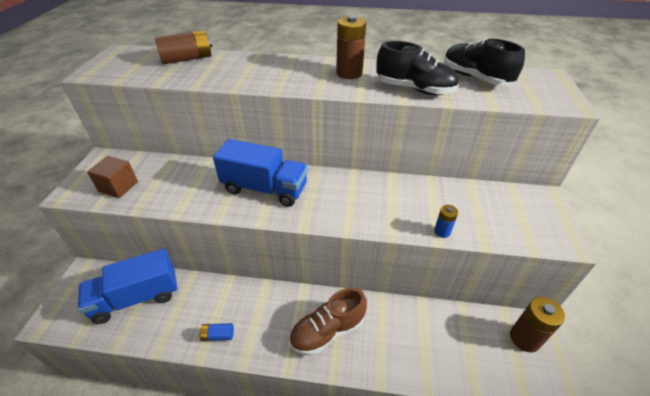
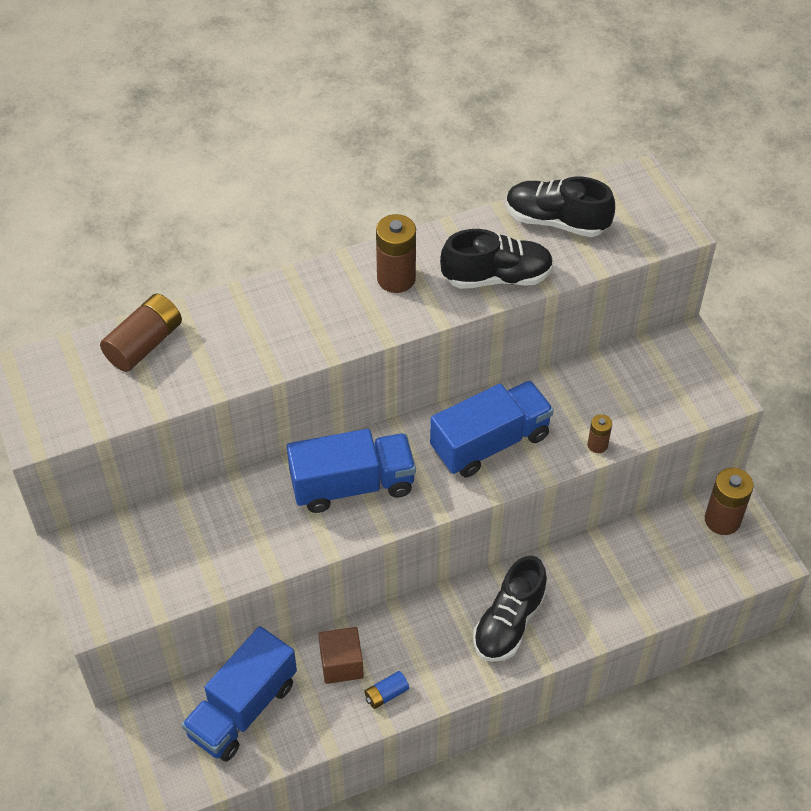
camera: 30 degrees left, 10 degrees up
brown cube [87,156,138,198] -> brown cube moved to [318,627,364,684]
brown shoe [289,288,367,356] -> black shoe [473,556,547,662]
blue battery [434,205,458,238] -> brown battery [588,414,612,453]
none -> blue truck [430,380,554,478]

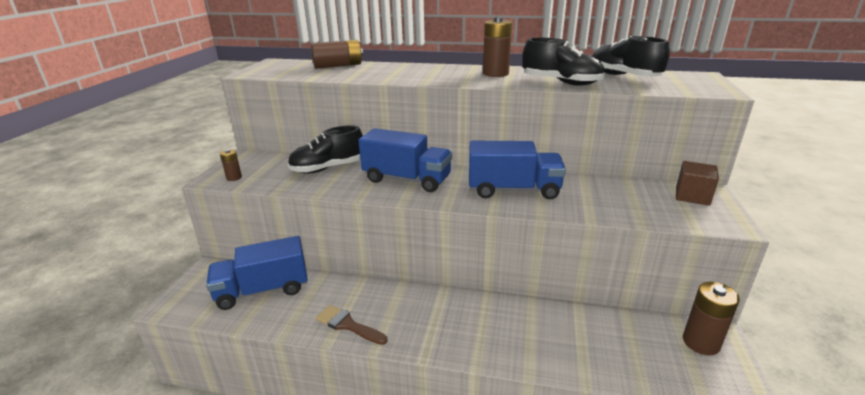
camera: 35 degrees right, 25 degrees down
brown cube [318,627,364,684] -> brown cube moved to [676,161,719,206]
blue battery [364,671,409,709] -> brown brush [316,305,388,345]
black shoe [473,556,547,662] -> black shoe moved to [288,125,363,174]
brown battery [588,414,612,453] -> brown battery moved to [220,150,242,181]

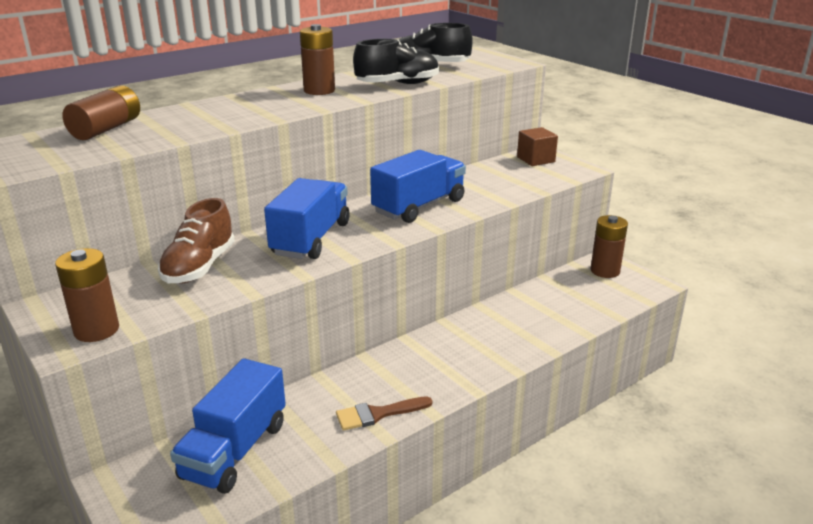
camera: 50 degrees left, 0 degrees up
brown battery [220,150,242,181] -> brown battery [55,248,119,342], size x1.86
black shoe [288,125,363,174] -> brown shoe [158,198,235,283]
blue truck [358,128,452,192] -> blue truck turned 45 degrees counterclockwise [264,178,350,259]

